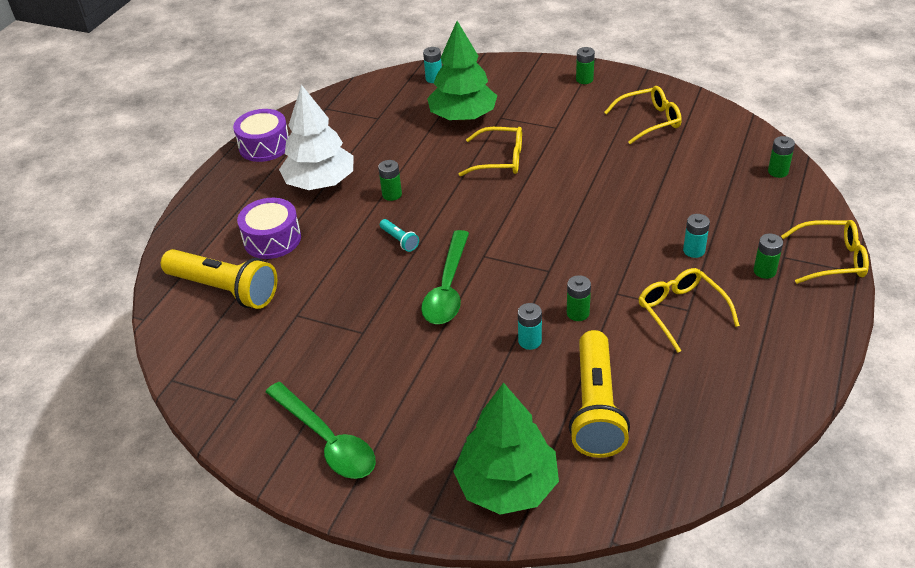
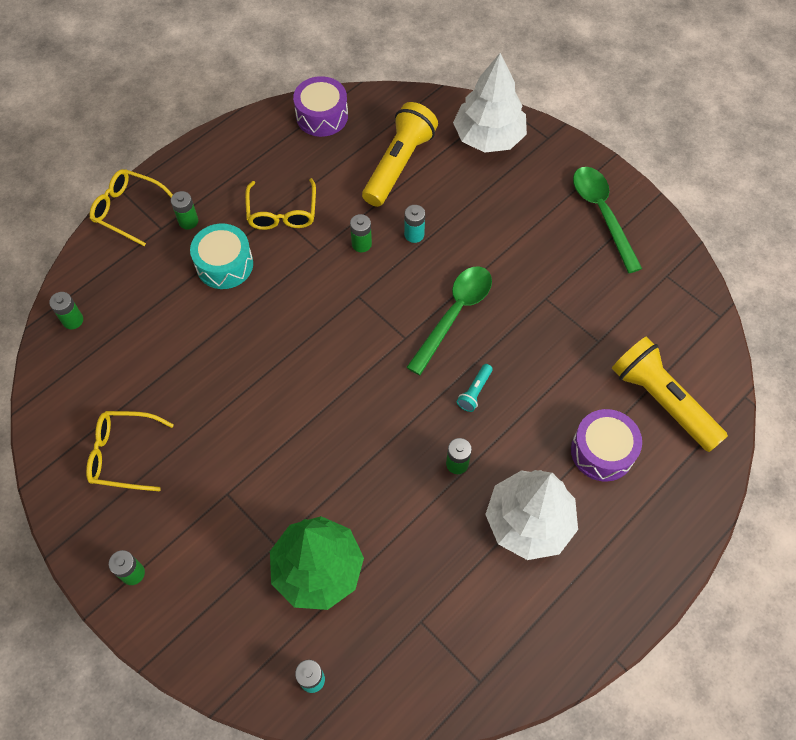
camera: 160 degrees left, 20 degrees up
purple drum [233,109,289,162] -> purple drum moved to [293,76,348,137]
turquoise flashlight [380,219,419,252] -> turquoise flashlight turned 135 degrees counterclockwise [457,364,493,412]
green tree [453,382,559,515] -> white tree [453,53,527,153]
yellow glasses [459,127,522,176] -> none
turquoise battery [683,214,710,258] -> turquoise drum [190,224,253,289]

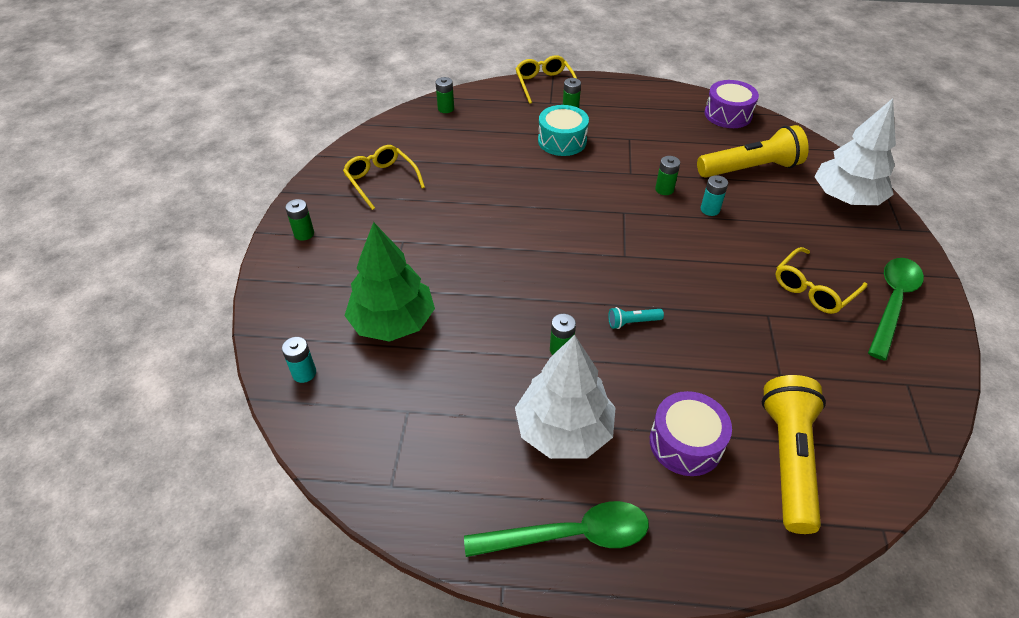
camera: 50 degrees right, 15 degrees down
yellow glasses [245,178,316,230] -> yellow glasses moved to [775,247,867,314]
green spoon [406,267,492,375] -> green spoon moved to [464,501,649,557]

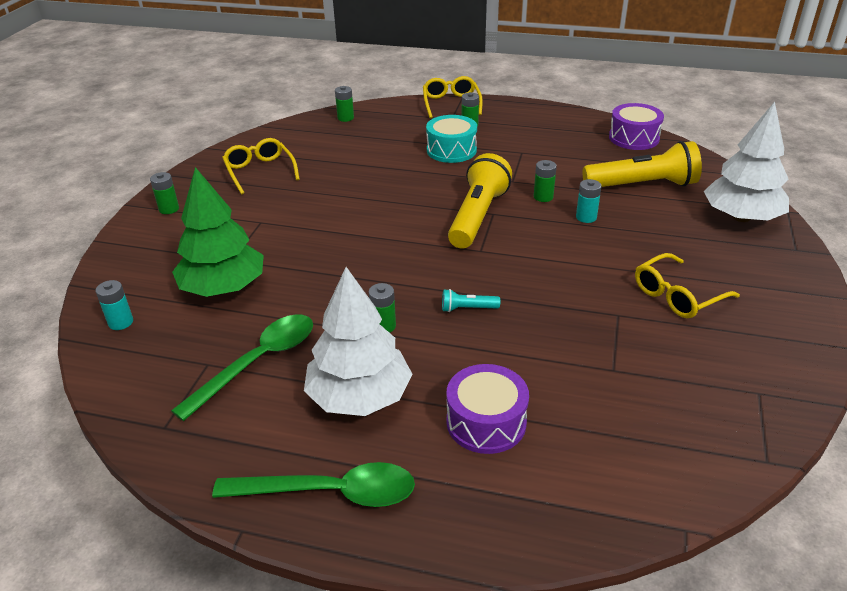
camera: 10 degrees right, 10 degrees down
yellow flashlight [762,375,826,534] -> yellow flashlight moved to [448,153,512,249]
green spoon [868,258,924,361] -> green spoon moved to [171,314,313,421]

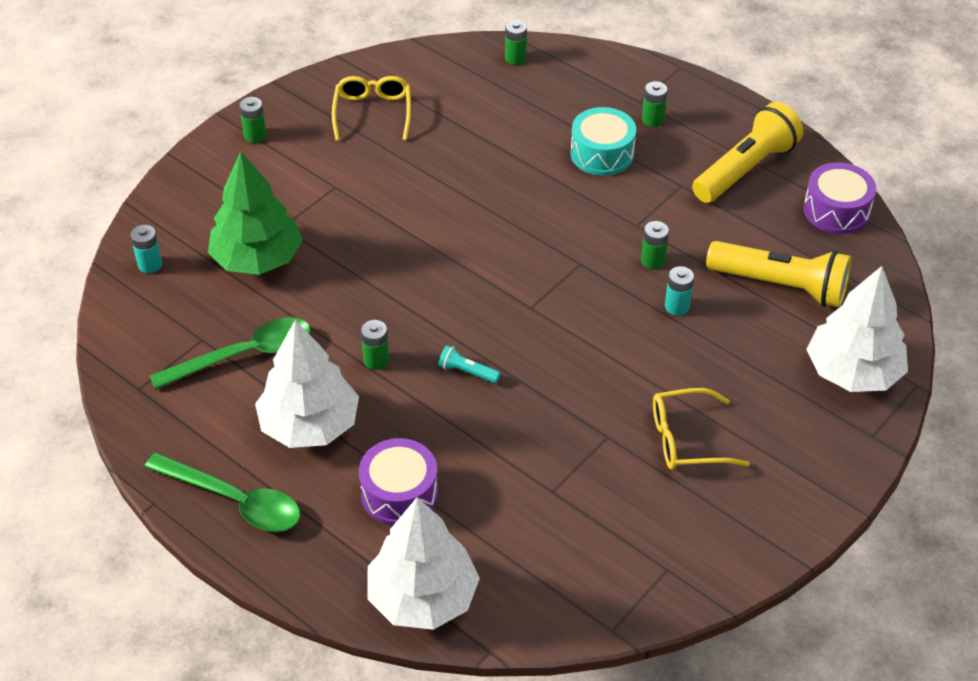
camera: 25 degrees right, 10 degrees up
yellow glasses [423,76,483,118] -> none
yellow flashlight [448,153,512,249] -> yellow flashlight moved to [692,102,803,203]
none -> white tree [368,497,480,630]

